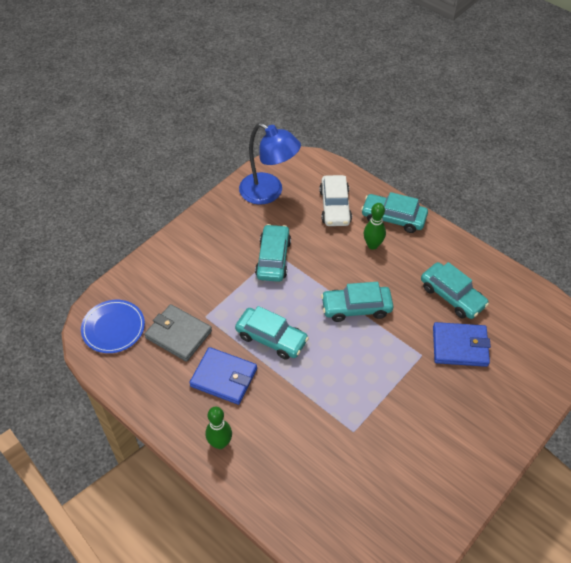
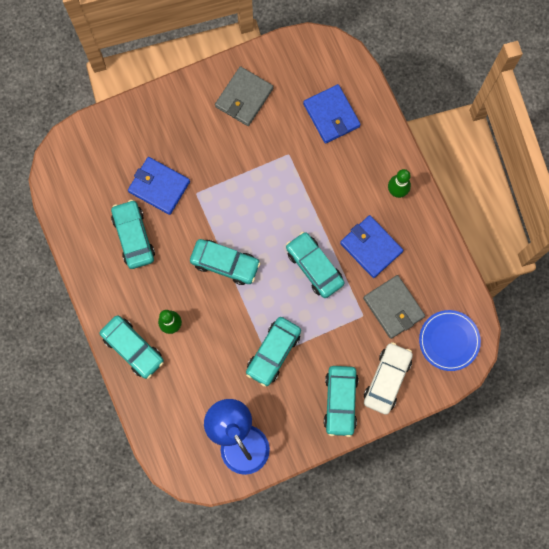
camera: 155 degrees left, 25 degrees up
white car [319,175,352,226] -> white car moved to [364,342,413,415]
none -> grey wallet [215,66,273,126]
none -> blue wallet [303,84,361,144]
none -> turquoise car [324,366,359,437]

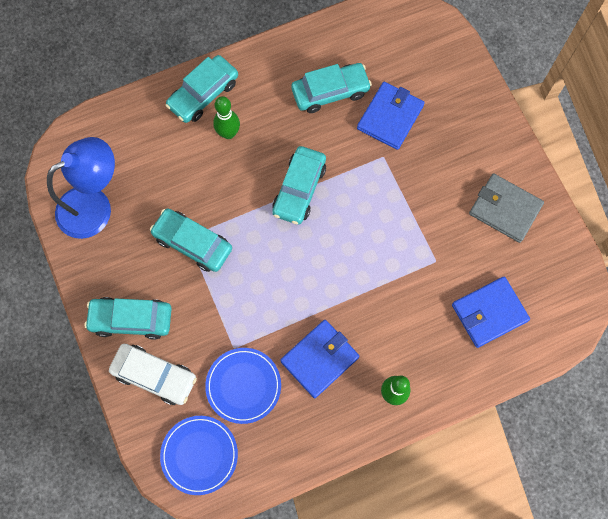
camera: 90 degrees right, 5 degrees down
turquoise car [286,232,345,298] -> none
grey wallet [363,275,425,339] -> blue plate [205,348,281,424]

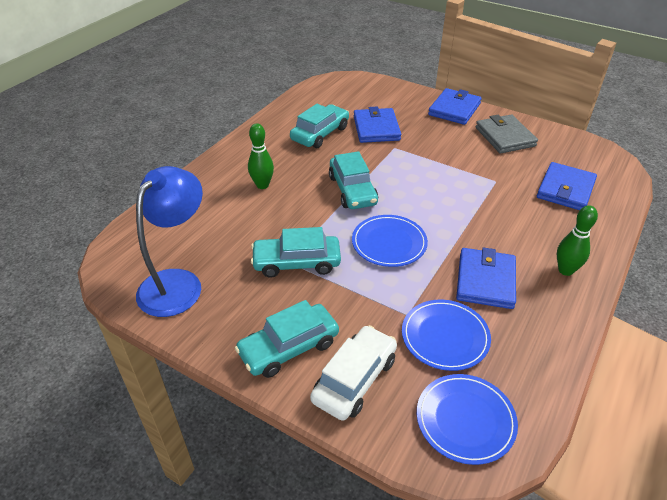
camera: 35 degrees left, 30 degrees down
white car [109,344,197,405] -> white car turned 45 degrees counterclockwise [310,325,397,421]
turquoise car [166,55,238,123] -> none
grey wallet [469,173,544,243] -> grey wallet turned 75 degrees clockwise [476,114,538,154]
none -> blue plate [352,215,428,267]
none -> blue wallet [428,88,482,125]

